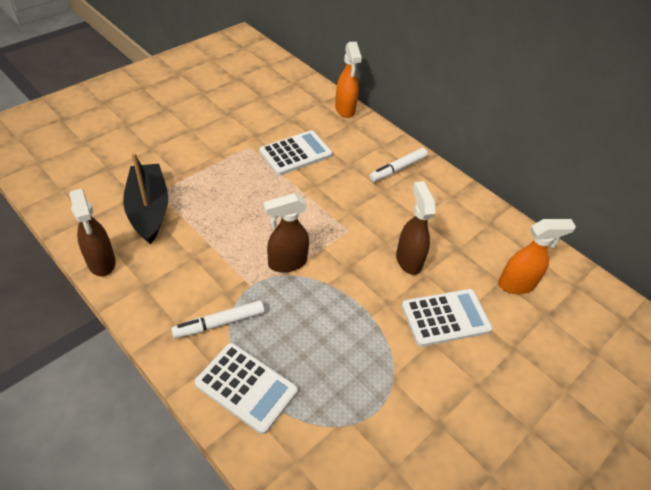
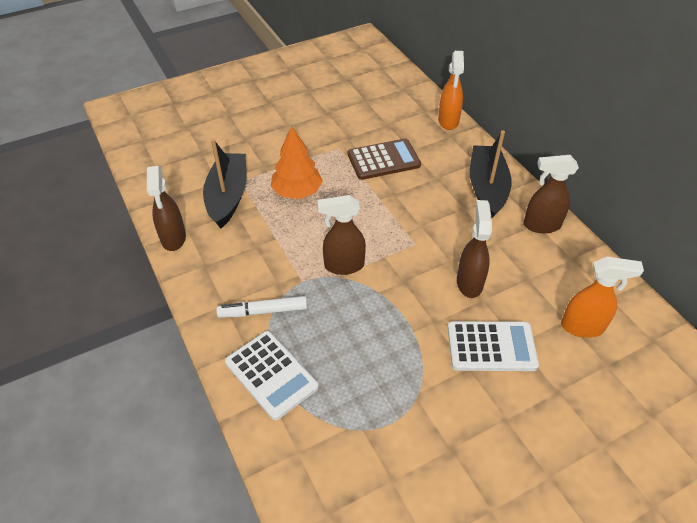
camera: 20 degrees right, 0 degrees up
white calculator [259,130,332,175] -> brown calculator [348,138,421,180]
white marker [369,148,428,182] -> black boat [470,130,512,218]
none -> orange tree [271,126,323,199]
none -> brown spray bottle [524,155,579,233]

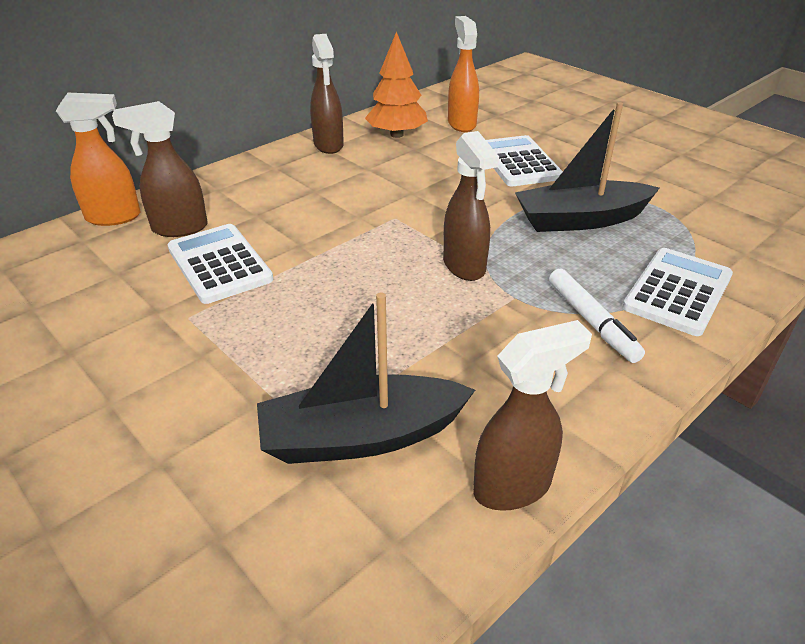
camera: 105 degrees left, 10 degrees down
orange tree [271,126,323,199] -> orange tree moved to [365,32,428,138]
brown calculator [348,138,421,180] -> white calculator [167,224,273,304]
brown spray bottle [457,200,492,298] -> brown spray bottle moved to [112,101,208,237]
black boat [470,130,512,218] -> black boat moved to [515,102,660,232]

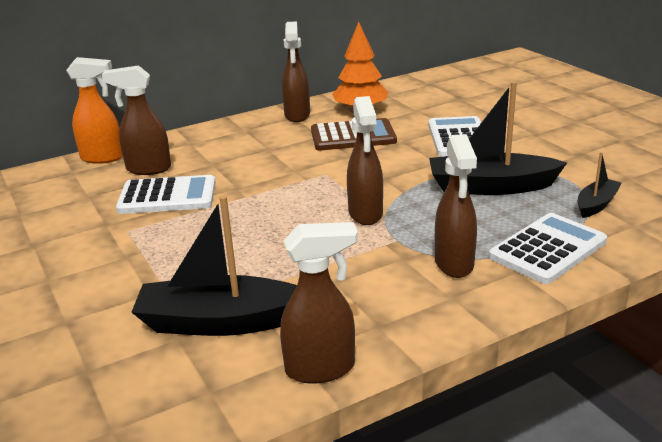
camera: 15 degrees right, 10 degrees down
white calculator [167,224,273,304] -> white calculator turned 105 degrees clockwise [116,175,216,214]
orange spray bottle [448,16,479,132] -> none
white marker [549,269,645,363] -> brown spray bottle [435,134,477,278]
none -> brown calculator [311,118,397,151]
none -> black boat [577,152,622,218]

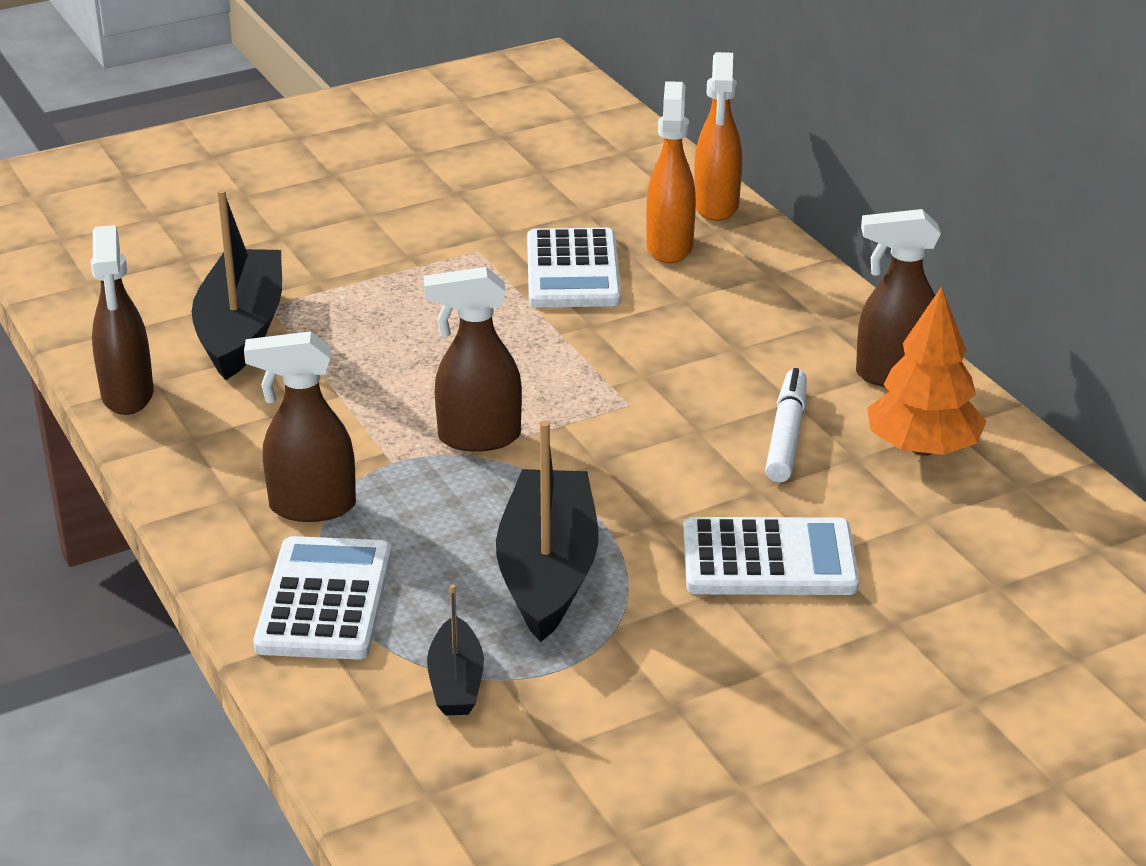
camera: 90 degrees right, 5 degrees up
brown spray bottle [102,65,171,175] -> orange spray bottle [646,81,696,263]
brown calculator [311,118,397,151] -> white marker [765,368,807,482]
white calculator [489,213,607,284] -> white calculator turned 135 degrees counterclockwise [253,536,392,660]
black boat [577,152,622,218] -> black boat turned 45 degrees clockwise [427,585,484,716]

